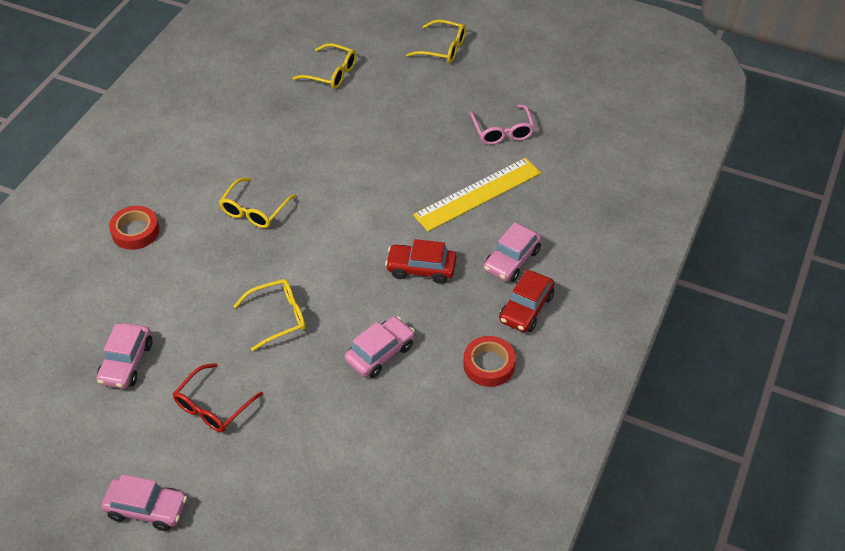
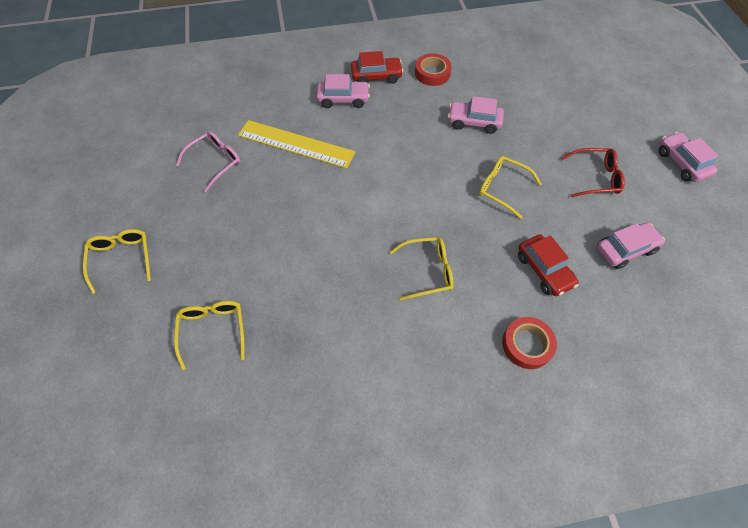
camera: 125 degrees left, 10 degrees up
red car [385,239,456,284] -> red car moved to [518,234,579,296]

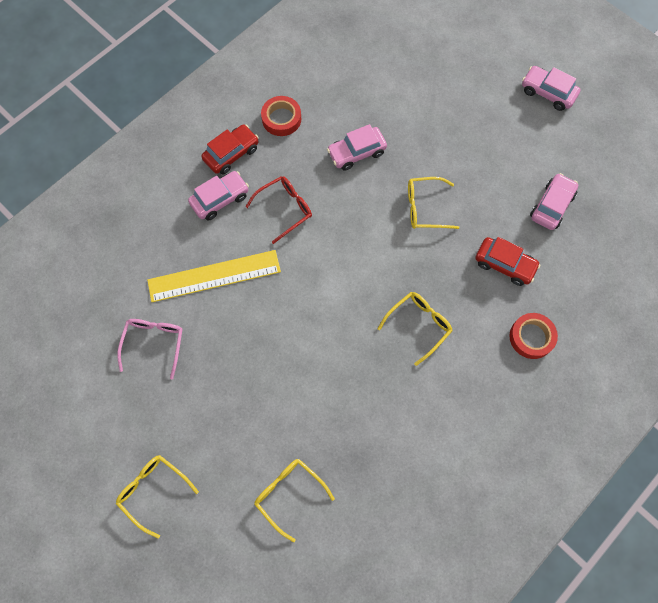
camera: 35 degrees left, 10 degrees up
red glasses [561,148,625,197] -> red glasses moved to [245,176,312,244]

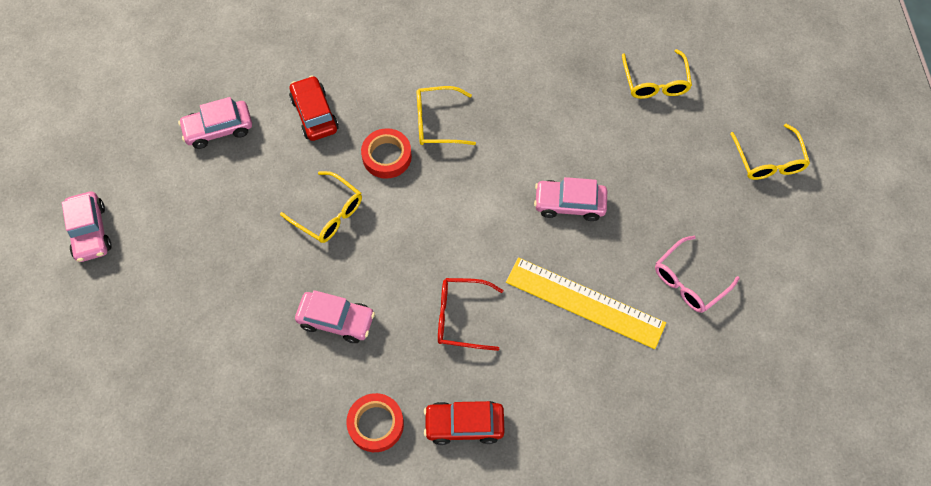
camera: 140 degrees left, 5 degrees down
pink car [188,171,249,220] -> pink car moved to [534,177,607,221]
red tape [509,313,558,359] -> red tape moved to [361,128,412,179]

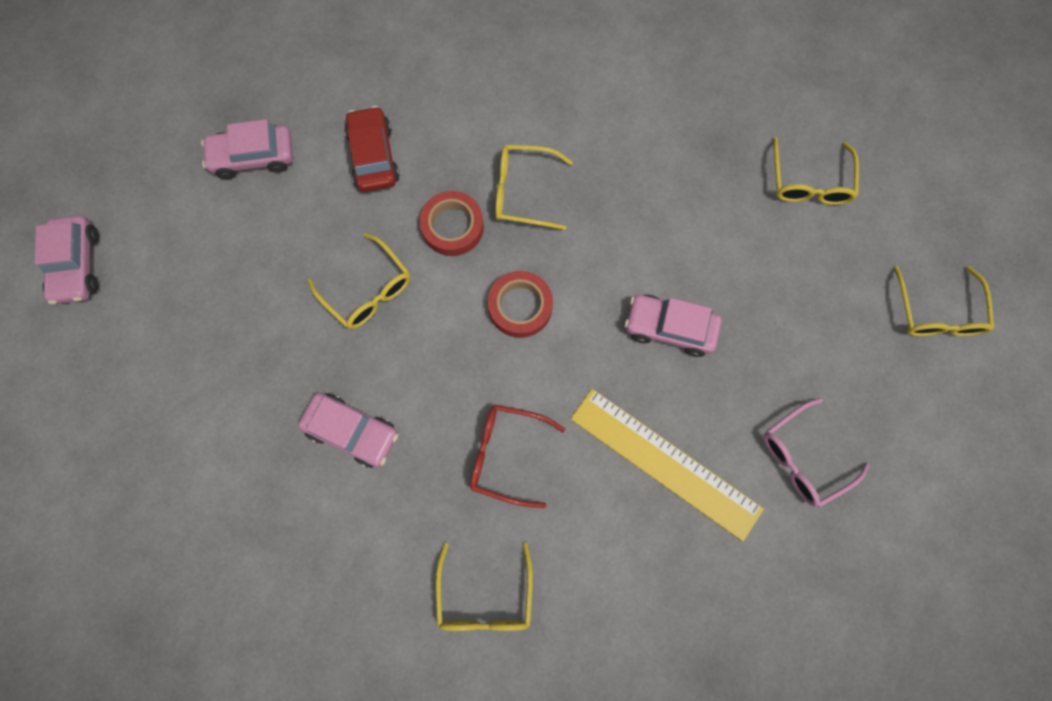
camera: 10 degrees right, 10 degrees up
red tape [346,393,404,452] -> red tape moved to [488,271,553,338]
red car [424,401,505,445] -> yellow glasses [436,543,533,631]

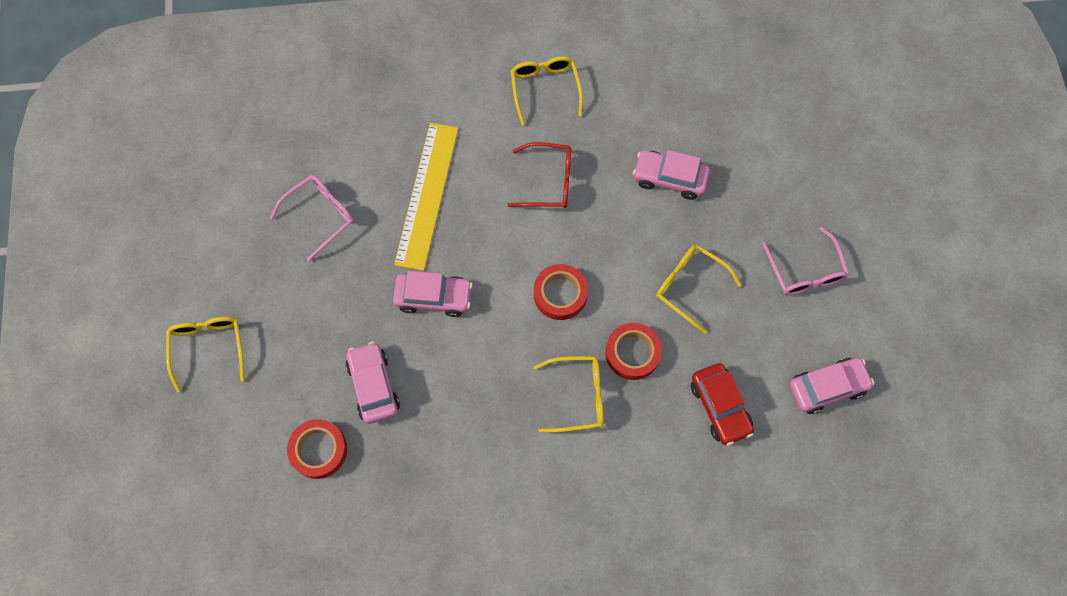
camera: 170 degrees right, 5 degrees down
pink car [35,215,99,304] -> pink car moved to [346,342,400,424]
yellow ruler [571,389,764,541] -> yellow ruler turned 75 degrees clockwise [394,123,458,271]
yellow glasses [773,137,859,205] -> red tape [287,419,347,479]
none -> pink glasses [762,227,849,295]

